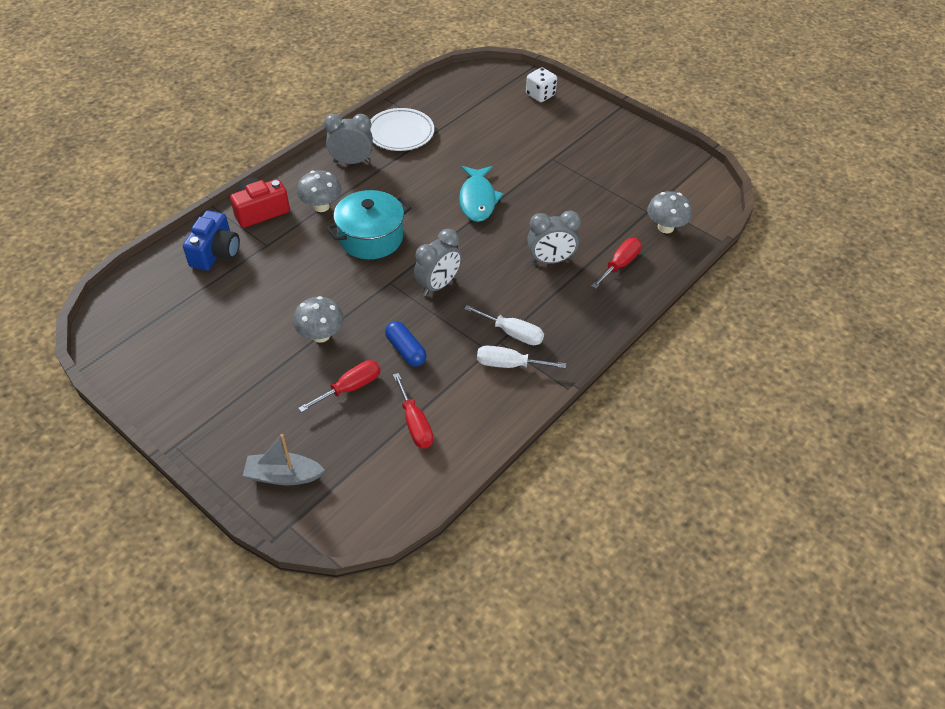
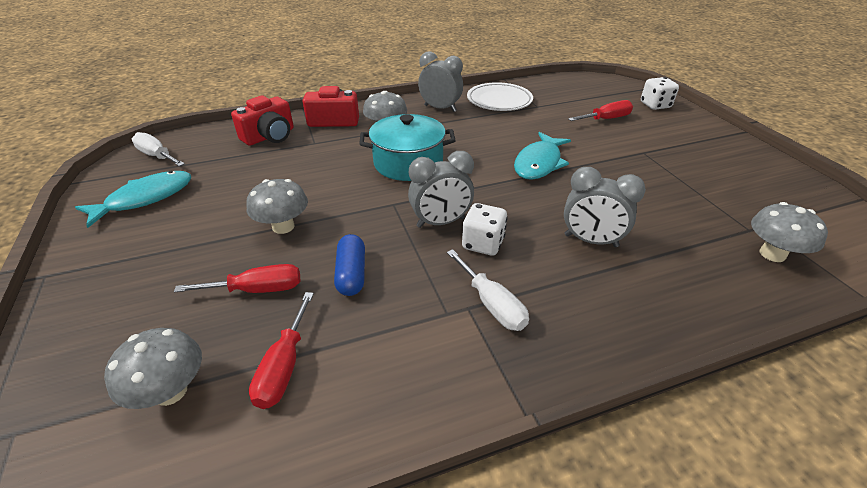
camera: 30 degrees right, 10 degrees down
blue camera [183,210,240,271] -> red camera [231,96,294,146]
grey boat [243,434,325,485] -> none
white screwdriver [477,345,566,369] -> white screwdriver moved to [132,132,185,166]
red screwdriver [591,238,642,289] -> red screwdriver moved to [568,100,633,121]
none -> turquoise fish [75,171,191,228]
none -> grey mushroom [104,328,202,409]
none -> white dice [462,203,508,255]

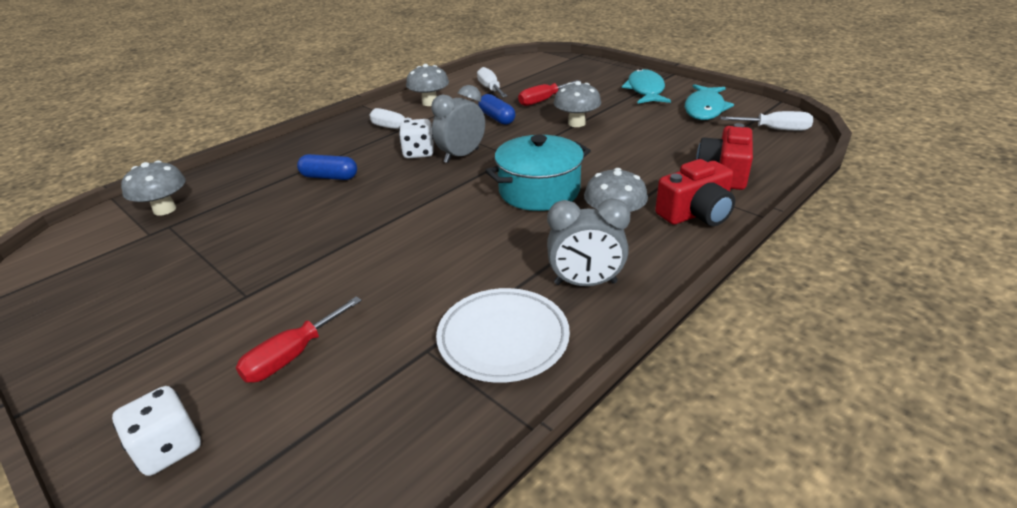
camera: 155 degrees right, 5 degrees down
grey mushroom [104,328,202,409] -> grey mushroom moved to [406,64,449,106]
red screwdriver [249,292,314,409] -> white screwdriver [477,67,508,97]
turquoise fish [514,132,571,180] -> turquoise fish moved to [622,69,671,104]
grey clock [564,167,646,247] -> blue capsule [297,154,357,180]

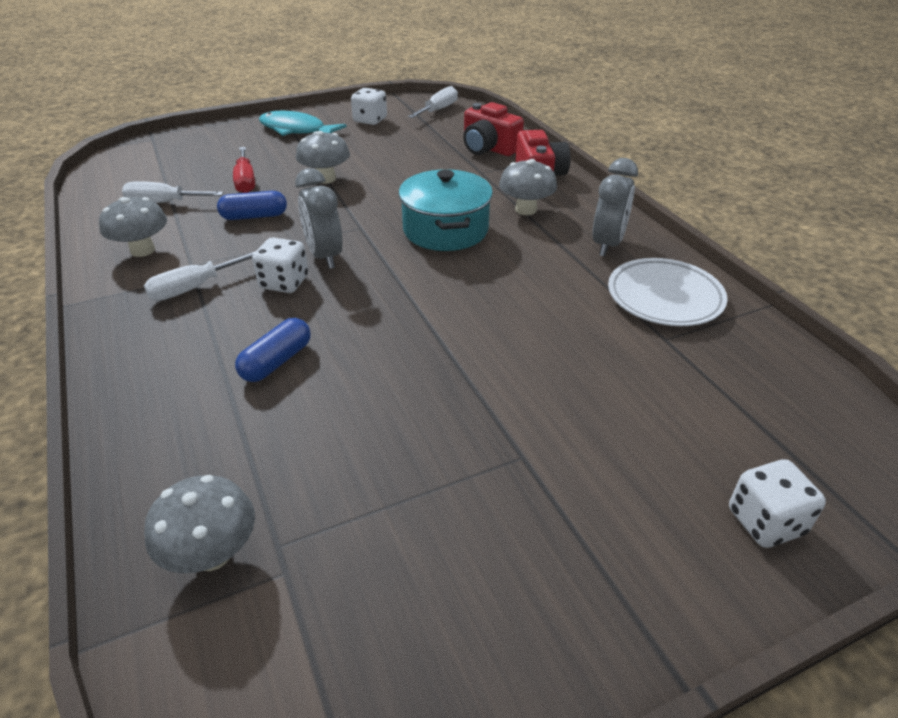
camera: 70 degrees left, 5 degrees up
red screwdriver [236,296,362,383] -> none
turquoise fish [685,84,734,120] -> white dice [351,88,387,125]

